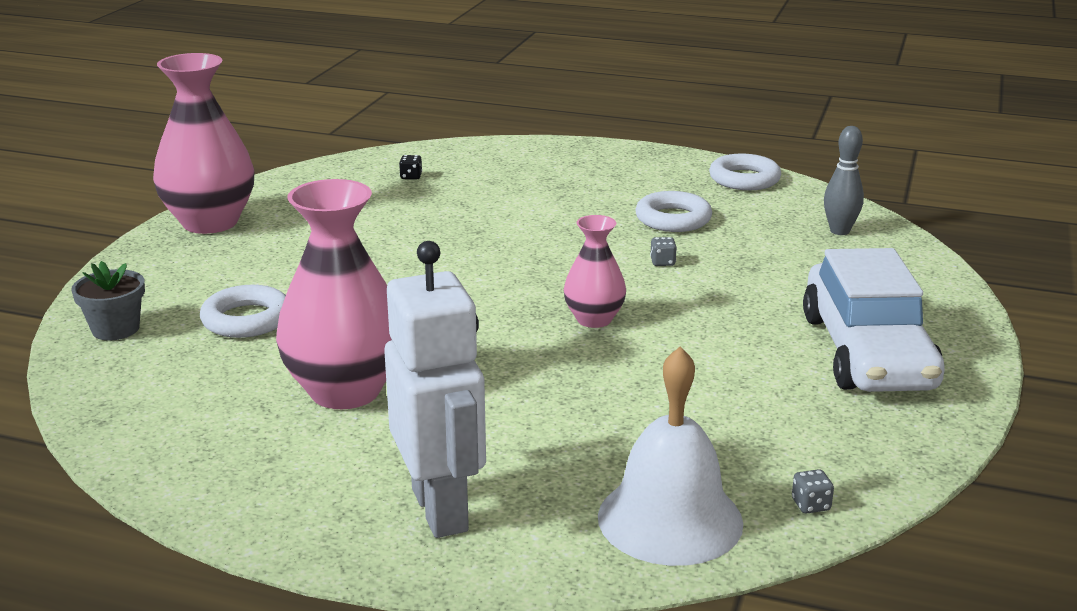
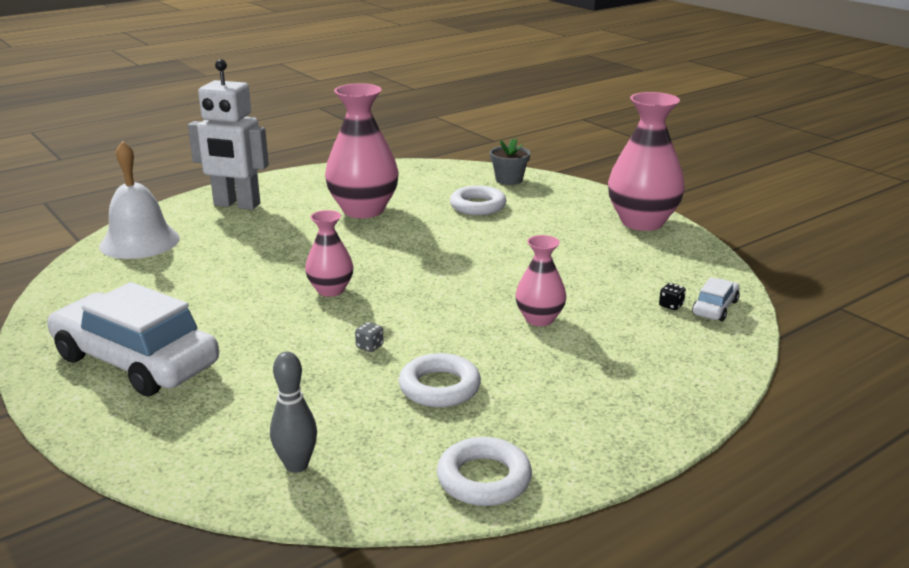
camera: 125 degrees right, 0 degrees up
grey dice [792,469,834,514] -> none
none -> pink vase [515,235,566,326]
none -> white car [692,277,740,321]

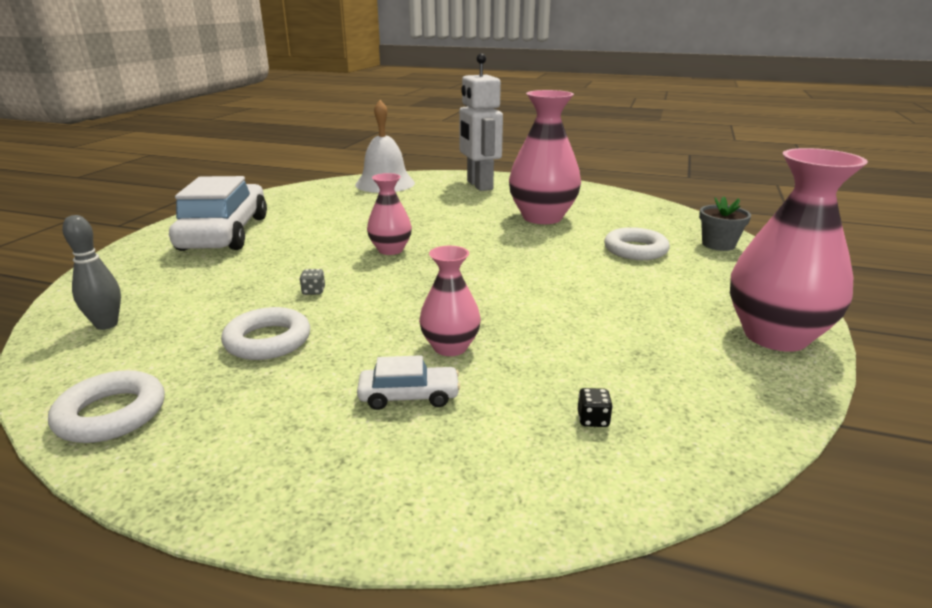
camera: 55 degrees right, 0 degrees up
white car [692,277,740,321] -> white car moved to [357,355,461,410]

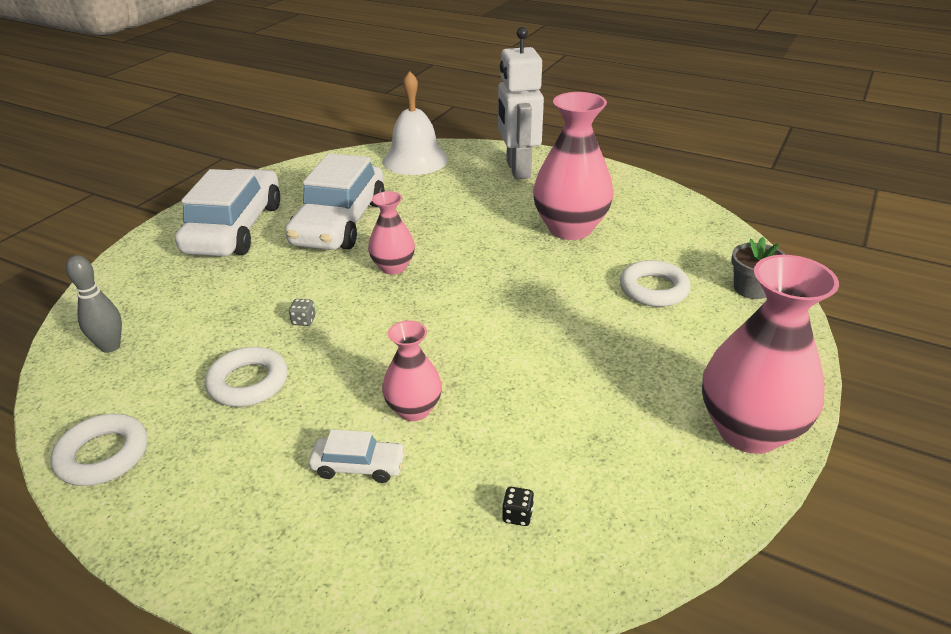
camera: 10 degrees right, 10 degrees up
none -> white car [285,153,385,250]

